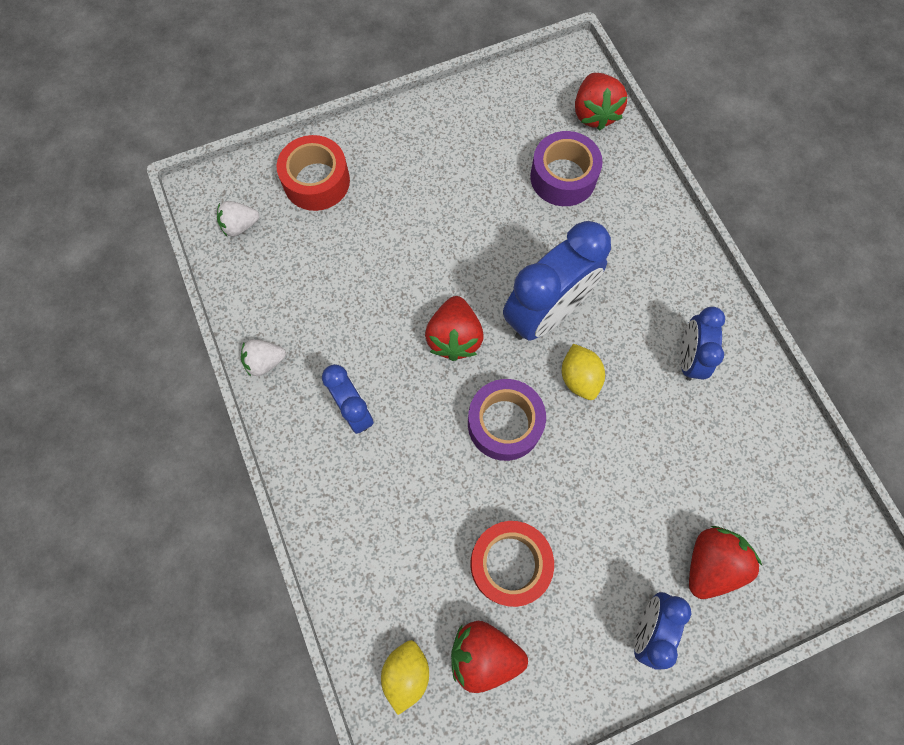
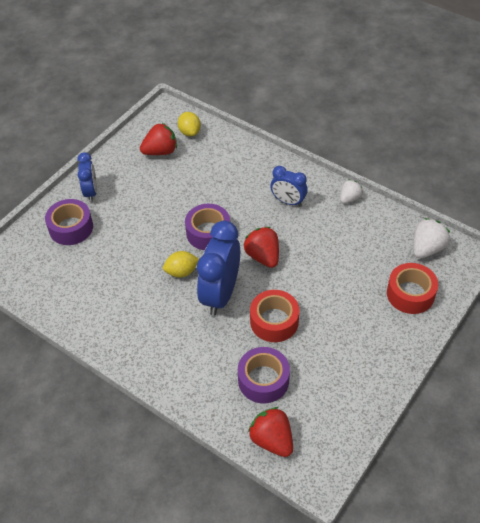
camera: 150 degrees right, 20 degrees down
white strawberry [217,201,259,237] -> white strawberry [413,218,450,259], size x1.55
red tape [470,521,554,607] -> red tape moved to [250,290,299,342]
yellow lemon [562,344,605,400] -> yellow lemon turned 60 degrees counterclockwise [163,251,199,278]
blue clock [680,307,725,381] -> none
red strawberry [689,526,762,599] -> purple tape [45,199,93,245]

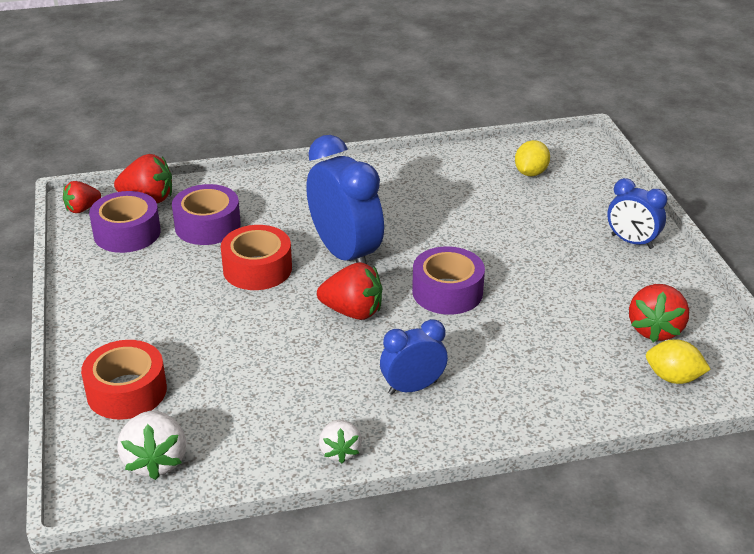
camera: 130 degrees right, 15 degrees down
purple tape [45,199,93,245] -> purple tape moved to [89,191,161,253]
yellow lemon [163,251,199,278] -> yellow lemon moved to [515,140,550,176]
none -> red strawberry [63,181,101,213]

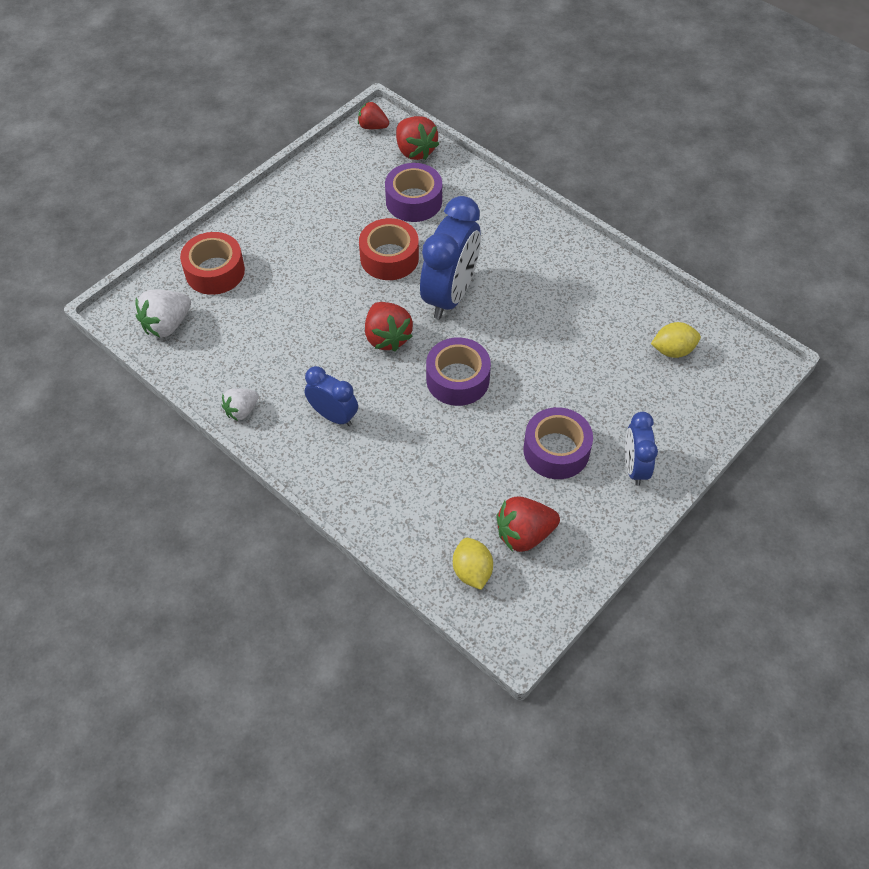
camera: 55 degrees right, 20 degrees up
purple tape [89,191,161,253] -> purple tape moved to [523,407,593,479]

